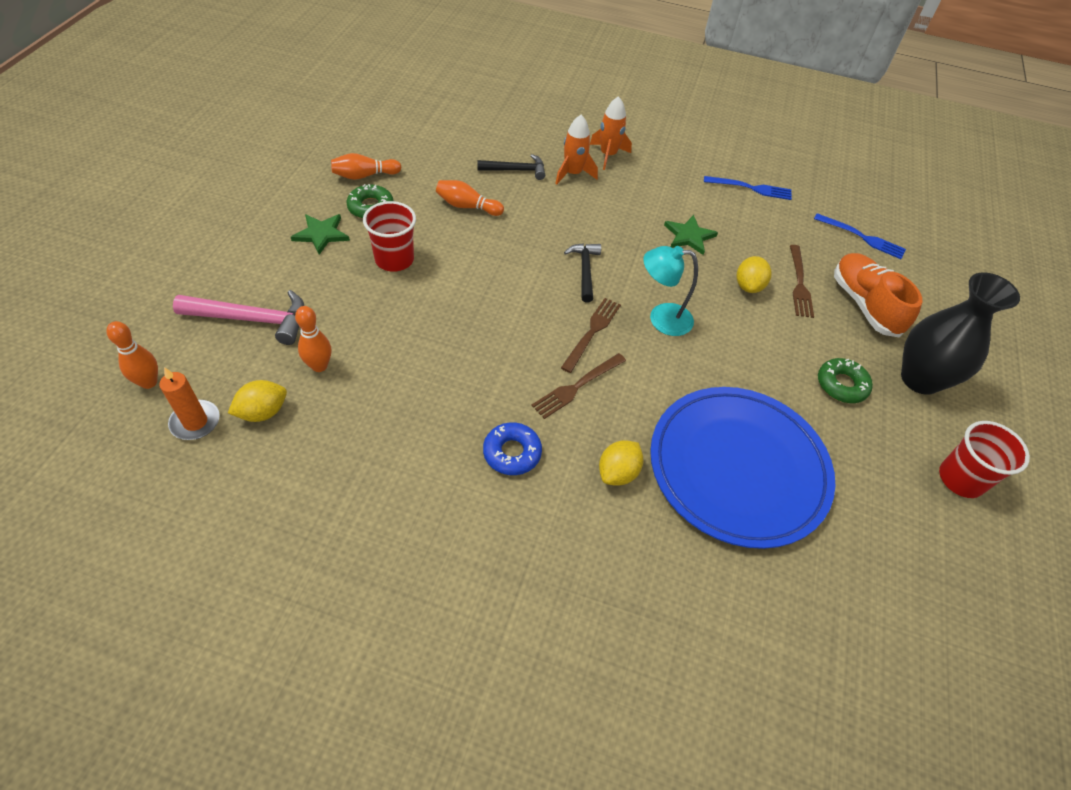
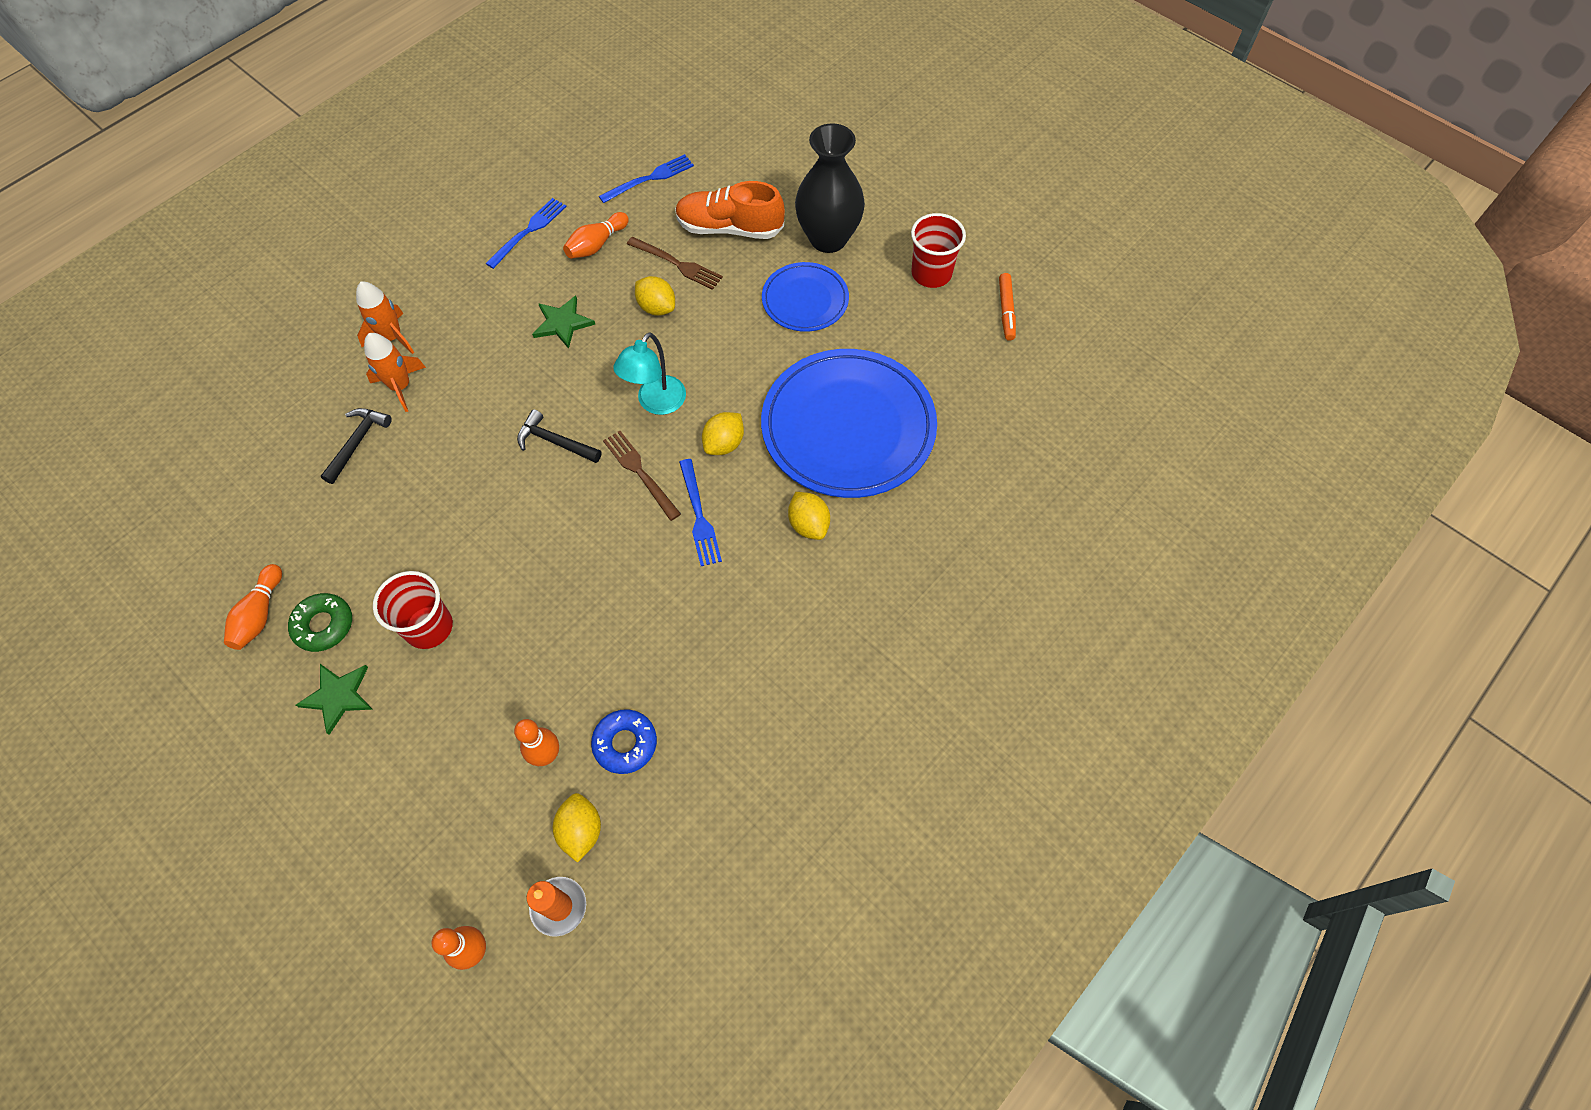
camera: 60 degrees left, 10 degrees up
pink hammer [173,290,304,345] -> none
orange bowling pin [436,180,504,216] -> orange bowling pin moved to [563,212,629,259]
blue donut [483,422,542,475] -> blue donut moved to [591,709,657,774]
brown fork [531,353,626,419] -> blue fork [679,459,722,566]
green donut [818,358,873,403] -> blue plate [762,262,849,332]
none -> yellow lemon [702,412,744,455]
none -> orange marker [999,273,1016,341]

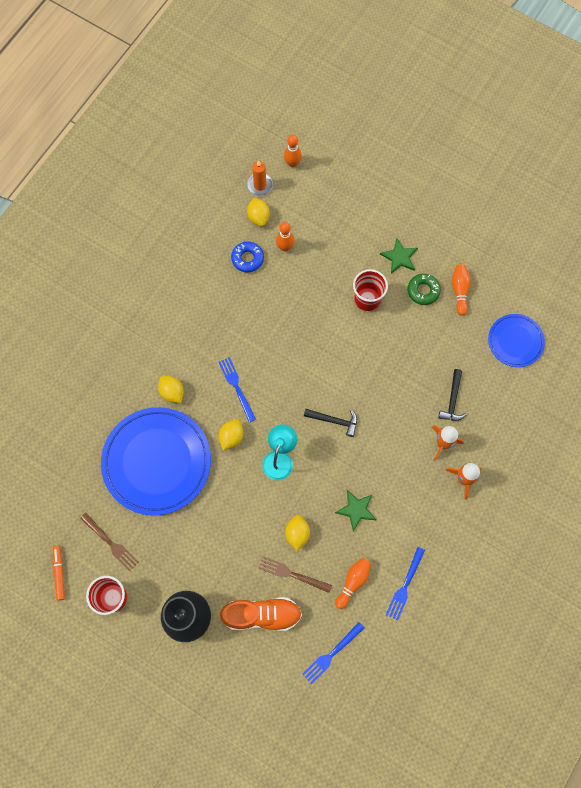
camera: 170 degrees right, 10 degrees up
brown fork [603,431,681,521] -> brown fork moved to [80,513,138,571]
yellow lemon [635,276,675,316] -> yellow lemon turned 60 degrees clockwise [285,515,310,551]
blue plate [762,262,849,332] -> blue plate moved to [488,314,545,367]

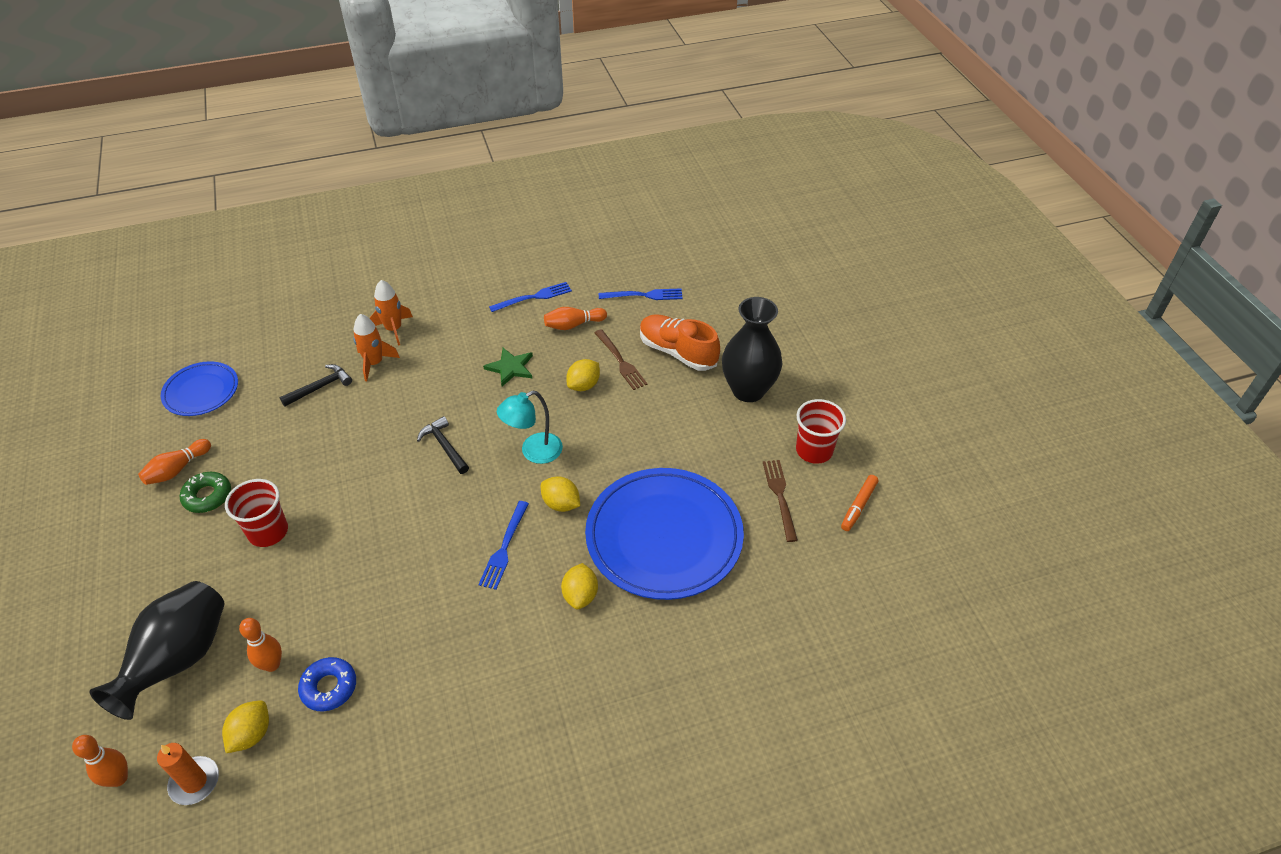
camera: 140 degrees left, 25 degrees down
yellow lemon [219,419,244,450] -> yellow lemon turned 60 degrees clockwise [541,476,580,512]
green star [380,238,418,274] -> none
none -> black vase [89,581,225,720]

